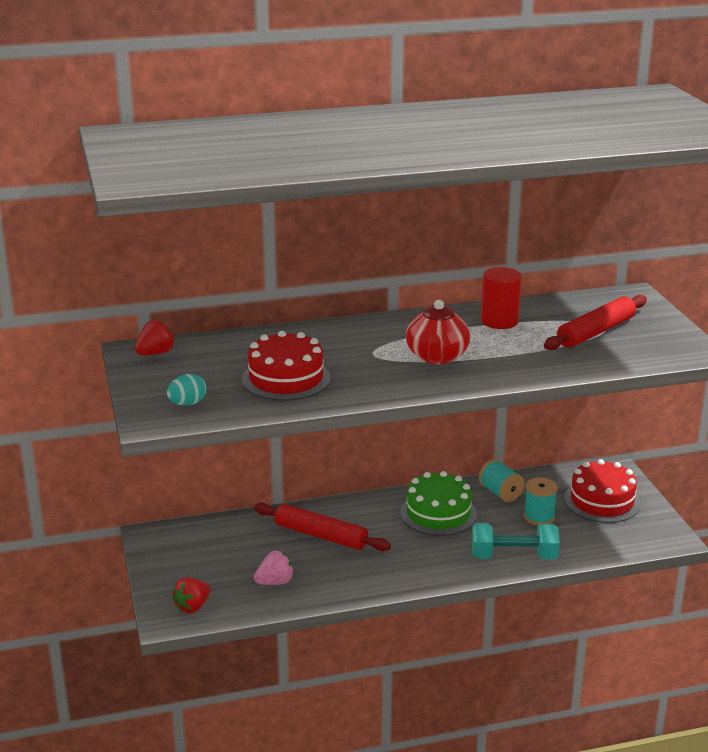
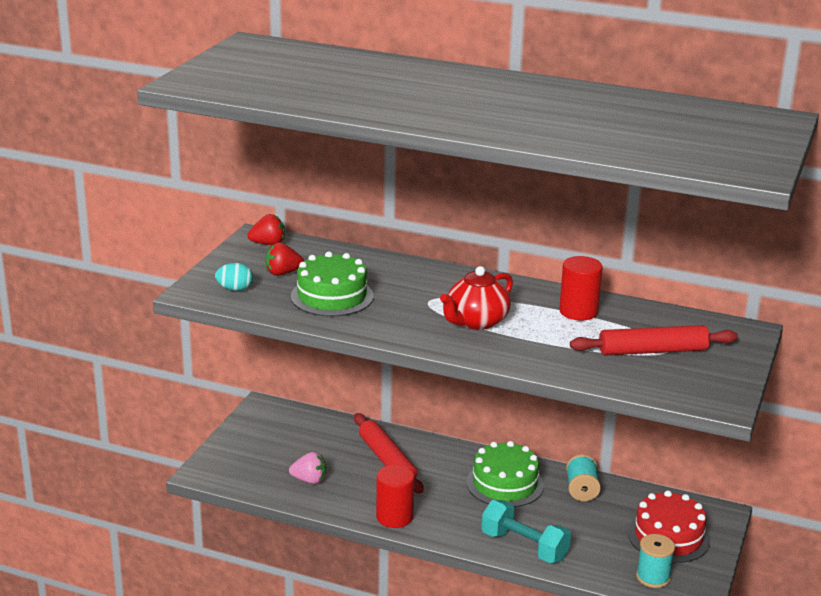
camera: 35 degrees right, 0 degrees up
red strawberry [172,577,211,613] -> red strawberry moved to [265,242,304,276]
red cake [242,331,331,400] -> green cake [291,251,374,316]
turquoise spool [524,477,558,525] -> turquoise spool moved to [636,534,675,588]
none -> red cylinder [376,465,415,528]

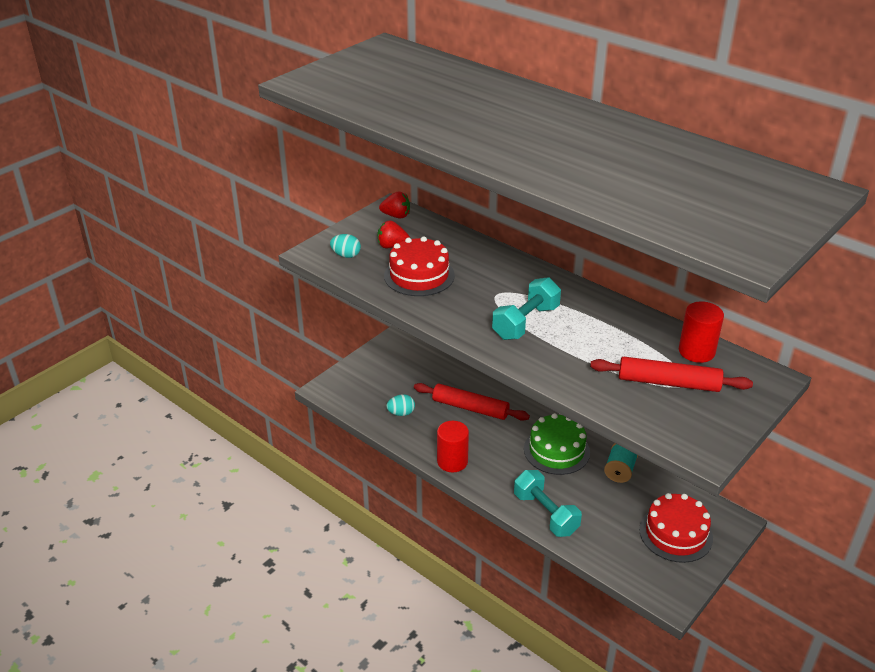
camera: 20 degrees right, 10 degrees up
pink strawberry [289,452,326,484] -> turquoise egg [386,394,415,416]
green cake [291,251,374,316] -> red cake [384,236,455,296]
red rolling pin [354,413,424,494] -> red rolling pin turned 60 degrees counterclockwise [414,383,530,421]
red teapot [440,266,513,330] -> turquoise dumbbell [492,277,561,340]
red cylinder [559,256,603,321] -> red cylinder moved to [679,302,724,363]
turquoise spool [636,534,675,588] -> none

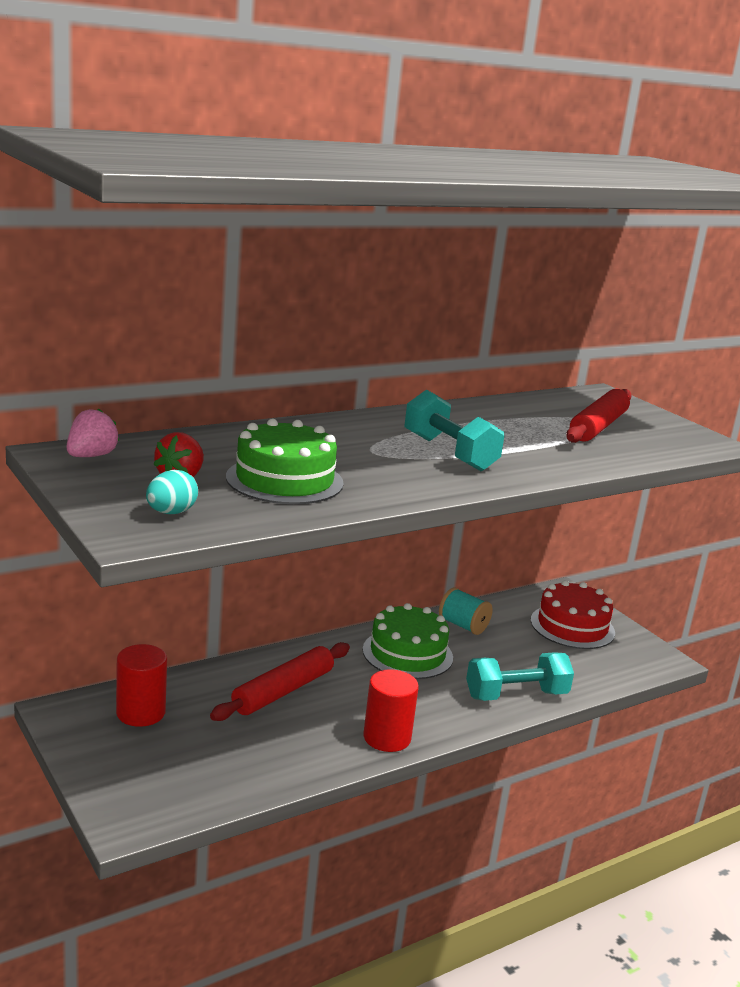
camera: 75 degrees left, 15 degrees down
red strawberry [379,191,410,219] -> pink strawberry [67,408,119,457]
red cake [384,236,455,296] -> green cake [226,419,344,504]
turquoise egg [386,394,415,416] -> none
red cylinder [679,302,724,363] -> red cylinder moved to [116,644,167,727]

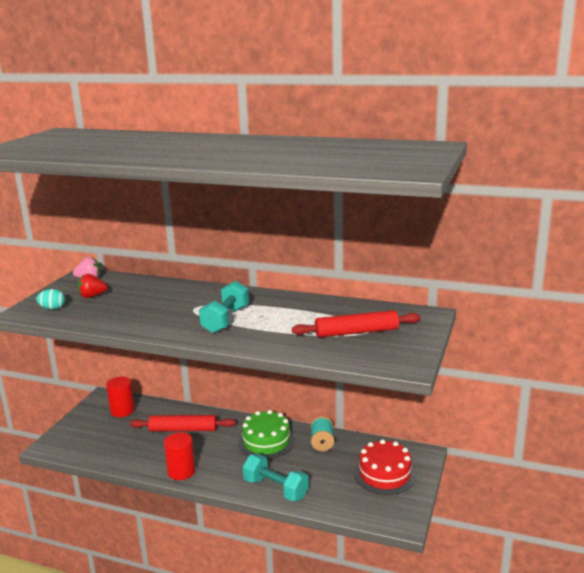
camera: 55 degrees right, 0 degrees up
green cake [226,419,344,504] -> none

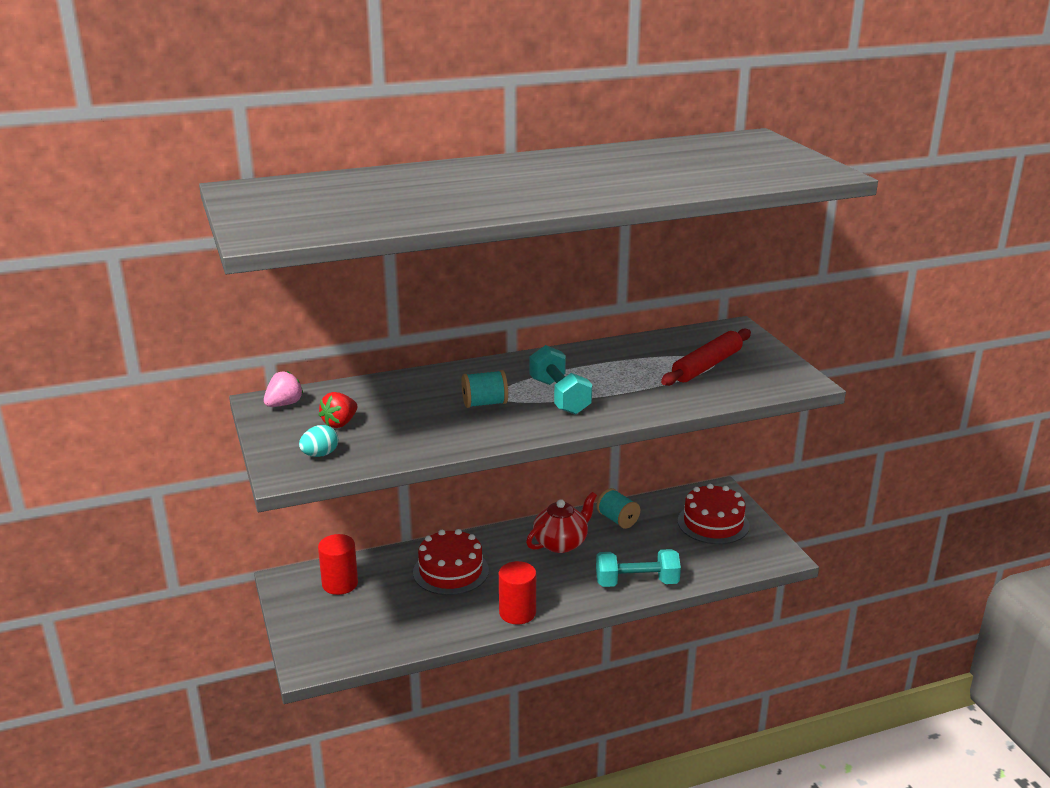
camera: 40 degrees left, 5 degrees up
red rolling pin [130,415,236,431] -> red cake [413,529,489,595]
green cake [238,410,295,459] -> red teapot [526,492,597,553]
none -> turquoise spool [462,370,508,408]

